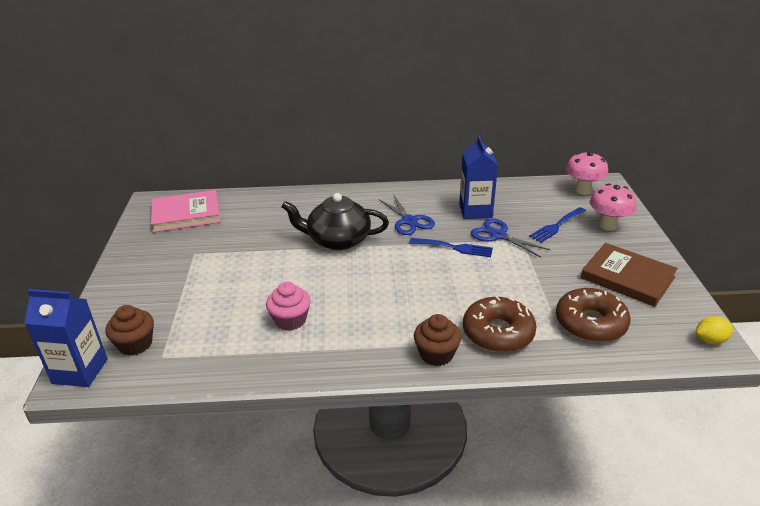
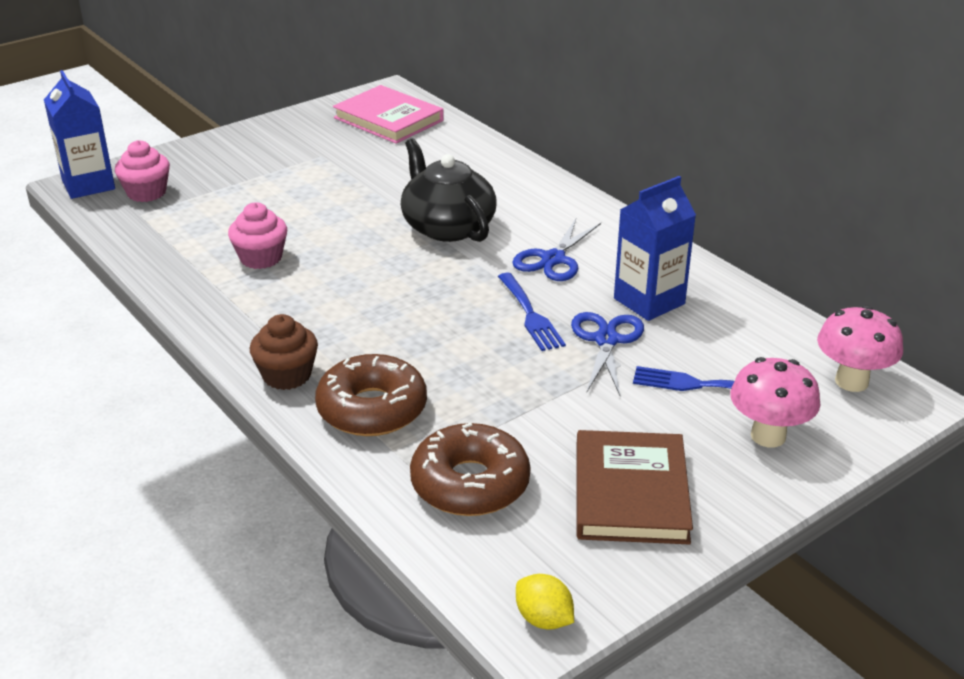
camera: 55 degrees right, 0 degrees up
brown cupcake [106,305,154,356] -> pink cupcake [115,140,170,202]

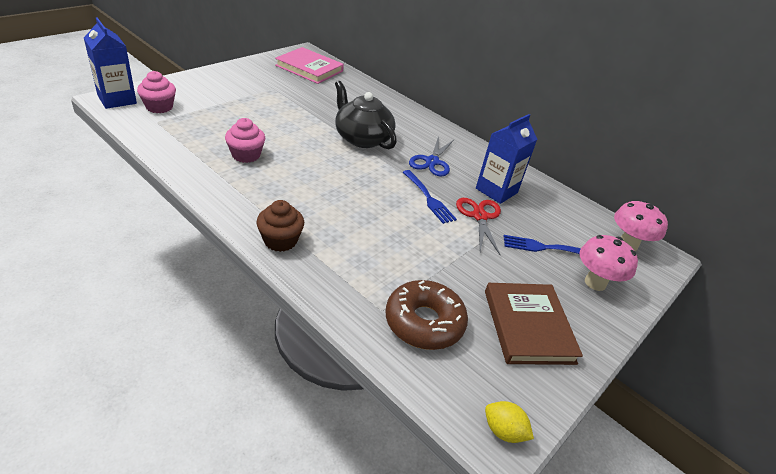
camera: 15 degrees left, 5 degrees up
brown donut [315,354,427,436] -> none
blue scissors [571,312,644,395] -> red scissors [456,198,501,256]

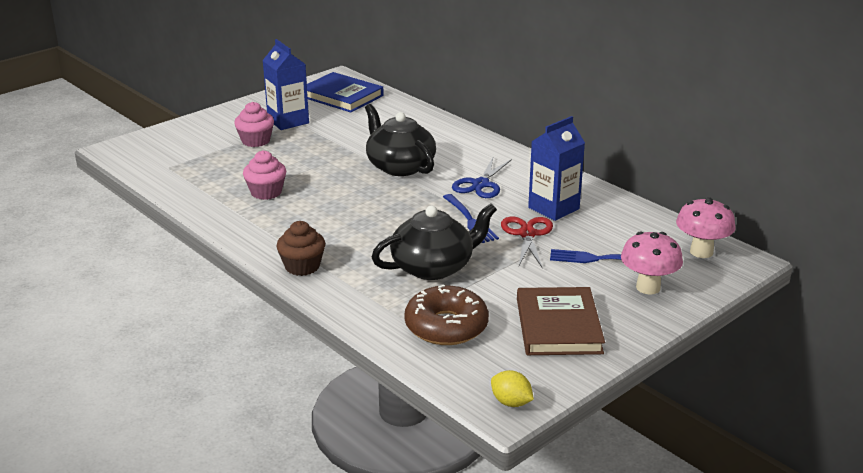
camera: 10 degrees right, 10 degrees down
blue carton [84,18,137,109] -> blue carton moved to [262,39,309,130]
pink cupcake [137,71,176,113] -> pink cupcake moved to [234,102,274,147]
pink book [275,47,344,84] -> blue book [307,72,384,112]
none -> black teapot [371,203,497,280]

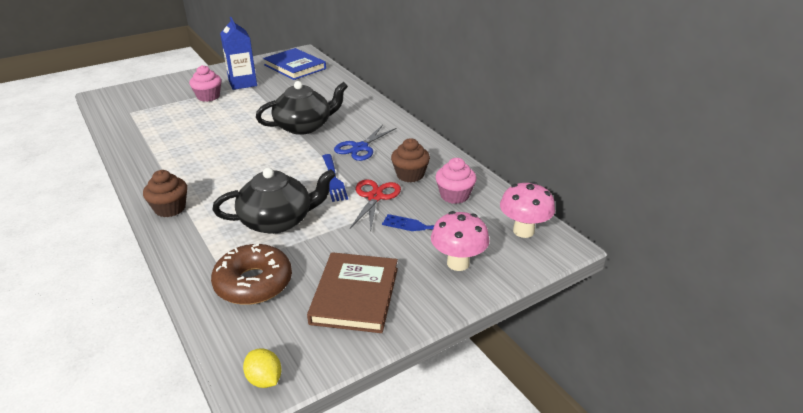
camera: 10 degrees right, 5 degrees up
pink cupcake [243,150,286,200] -> pink cupcake moved to [435,158,476,204]
black teapot [365,104,436,176] -> black teapot turned 90 degrees clockwise [256,81,348,135]
blue carton [528,116,585,221] -> brown cupcake [391,138,430,182]

